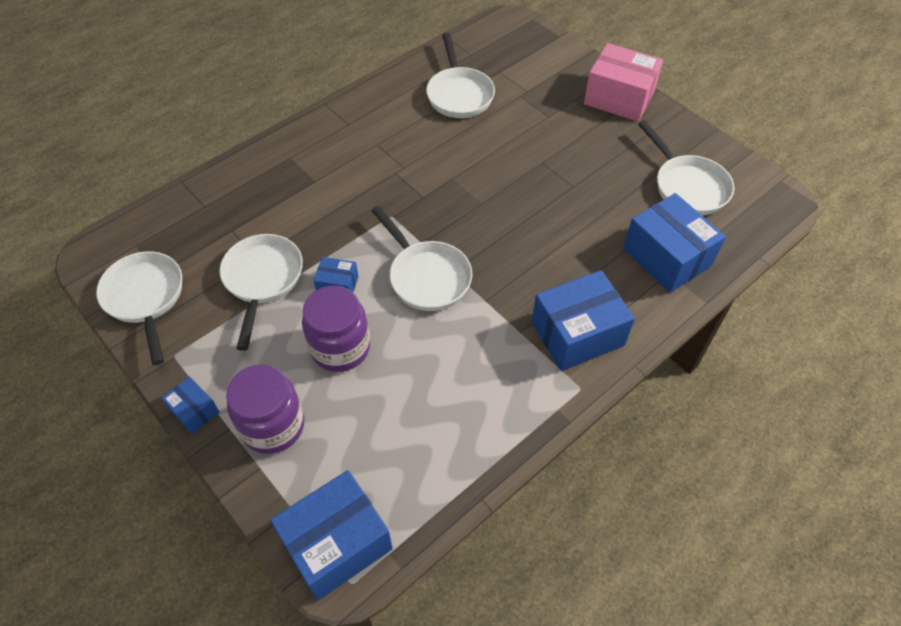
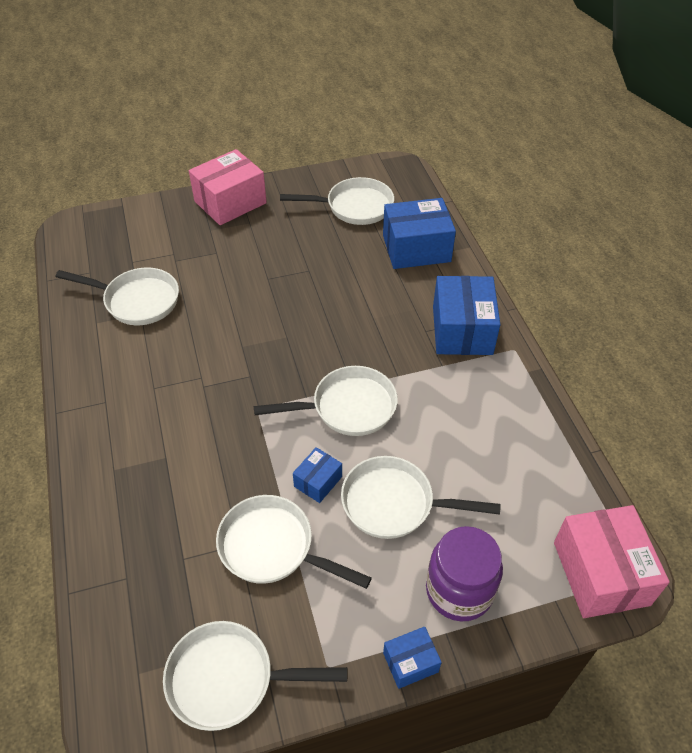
camera: 65 degrees left, 5 degrees down
blue box [270,470,393,600] -> pink box [554,505,670,618]
purple jar [302,286,370,372] -> white pan [341,456,501,539]

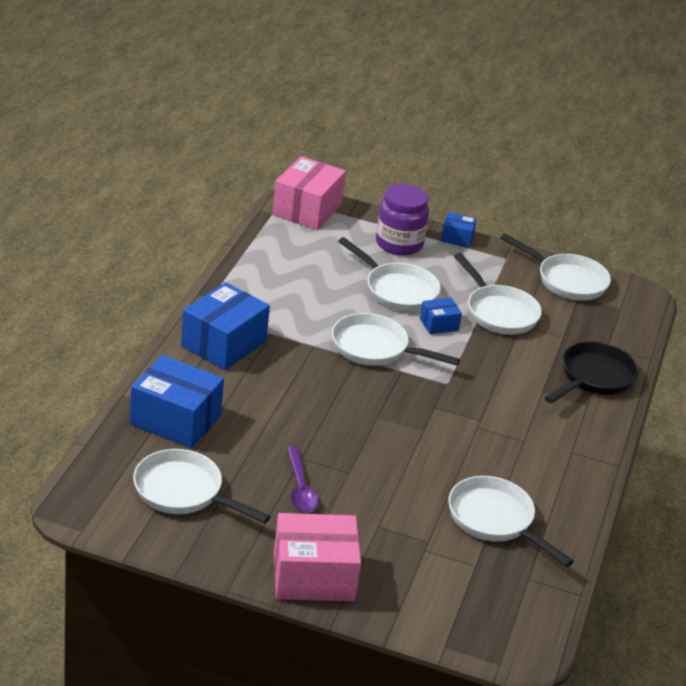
camera: 150 degrees left, 15 degrees down
none -> purple spoon [287,447,319,513]
none -> black pan [545,341,639,404]

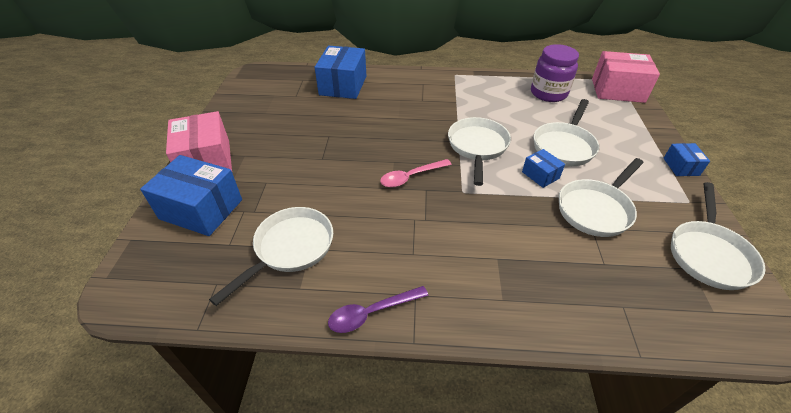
camera: 80 degrees right, 10 degrees up
white pan [133,449,271,524] -> none
blue box [181,282,270,370] -> blue box moved to [140,155,242,236]
purple spoon [287,447,319,513] -> purple spoon moved to [328,286,428,333]
purple jar [376,184,429,255] -> purple jar moved to [531,44,579,102]
black pan [545,341,639,404] -> none
none -> pink spoon [380,159,452,188]

